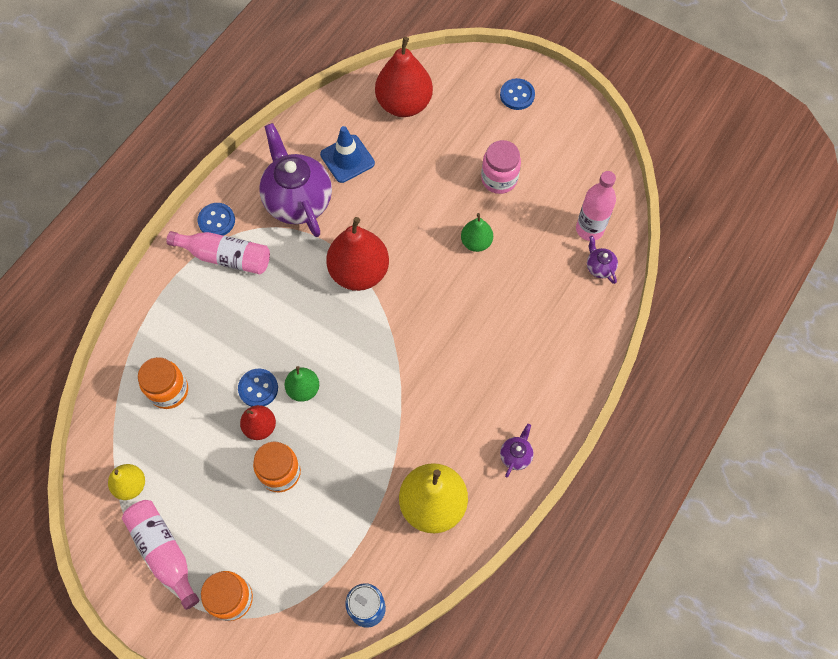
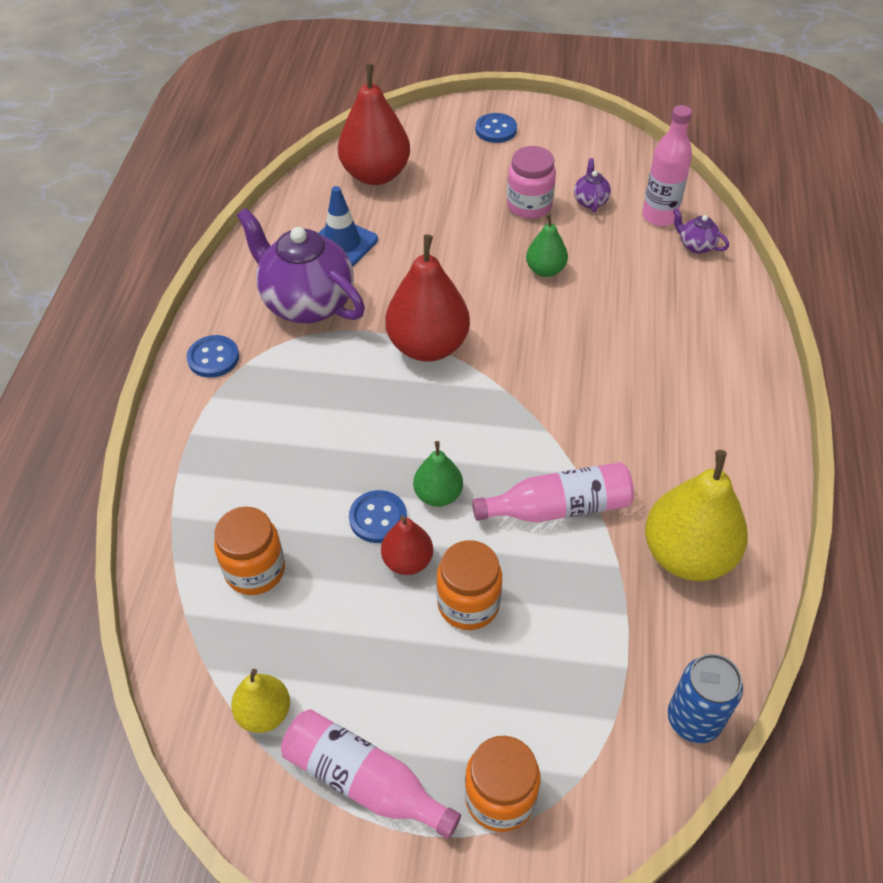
camera: 25 degrees left, 15 degrees down
pink bottle [166,231,270,274] -> pink bottle moved to [472,462,634,522]
purple teapot [500,424,534,478] -> purple teapot moved to [574,158,611,212]

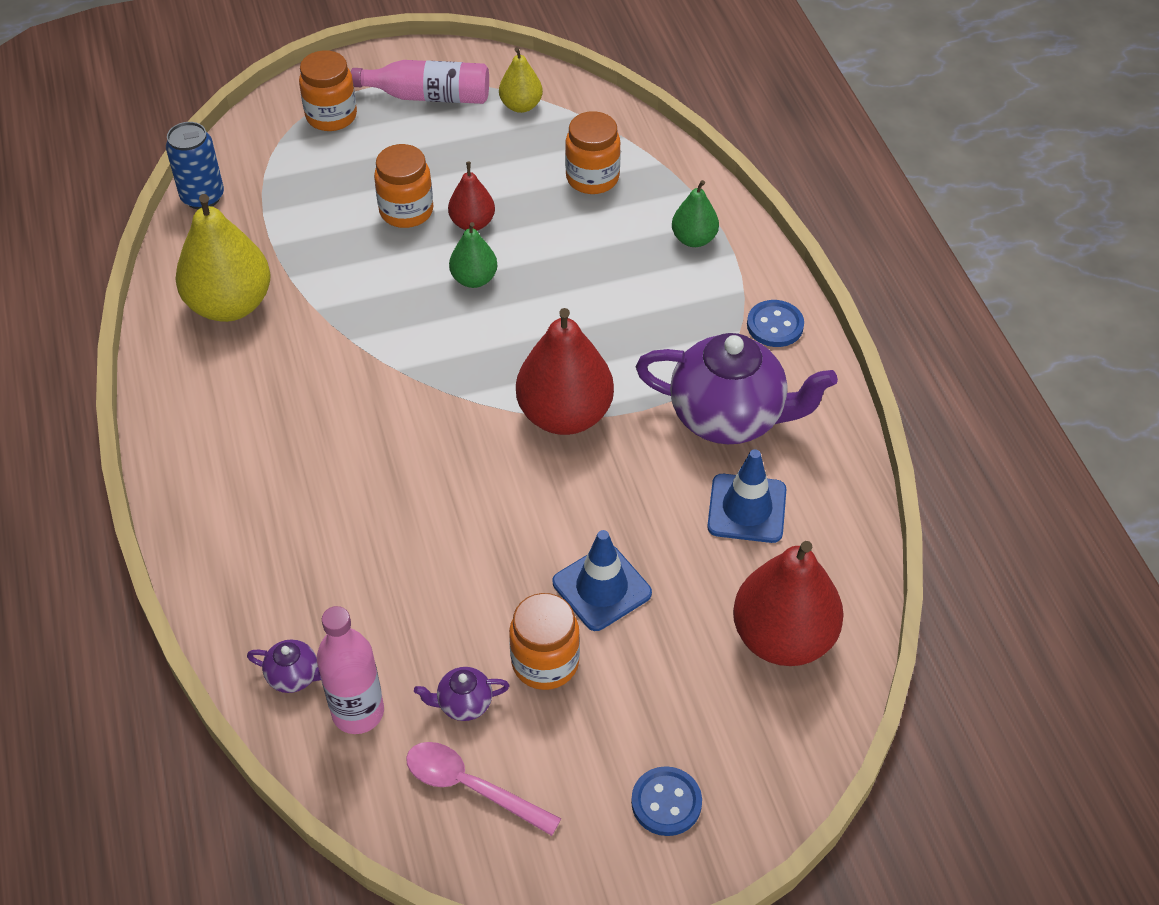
camera: 155 degrees right, 0 degrees up
blue button [349,490,407,543] -> none
pink bottle [472,462,634,522] -> none
pink jar [507,146,556,219] -> orange jar [509,593,580,690]
green pear [526,214,568,277] -> green pear moved to [672,180,719,247]
purple teapot [574,158,611,212] -> purple teapot turned 105 degrees clockwise [414,667,510,721]
none -> pink spoon [406,742,561,836]
none -> blue traffic cone [553,530,652,631]

